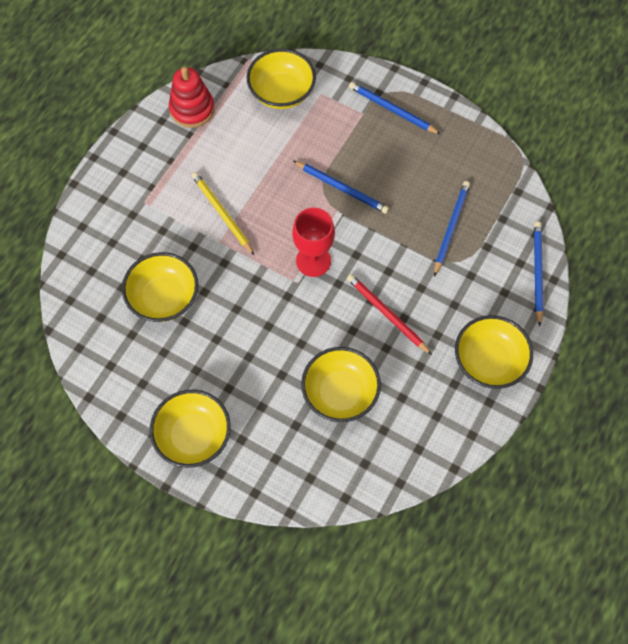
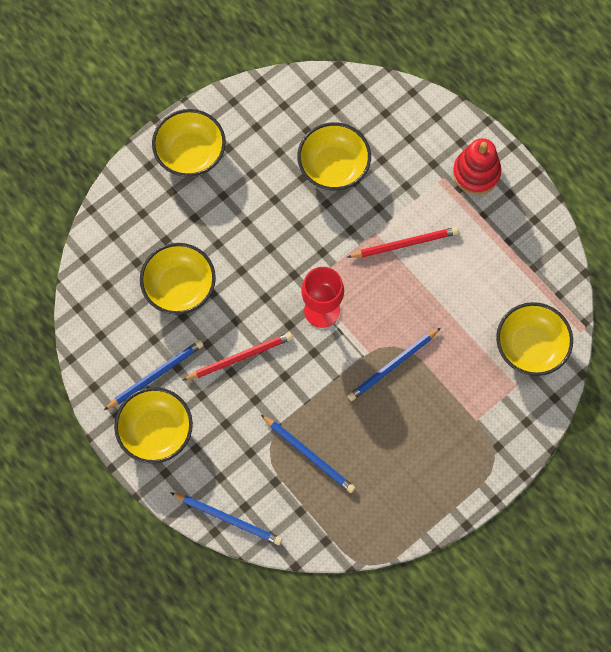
camera: 110 degrees right, 5 degrees up
red stacking toy [169,67,214,128] -> red stacking toy moved to [453,138,502,195]
yellow pencil [192,172,255,256] -> red pencil [347,227,459,258]
blue pencil [349,82,441,134] -> blue pencil moved to [104,340,204,410]

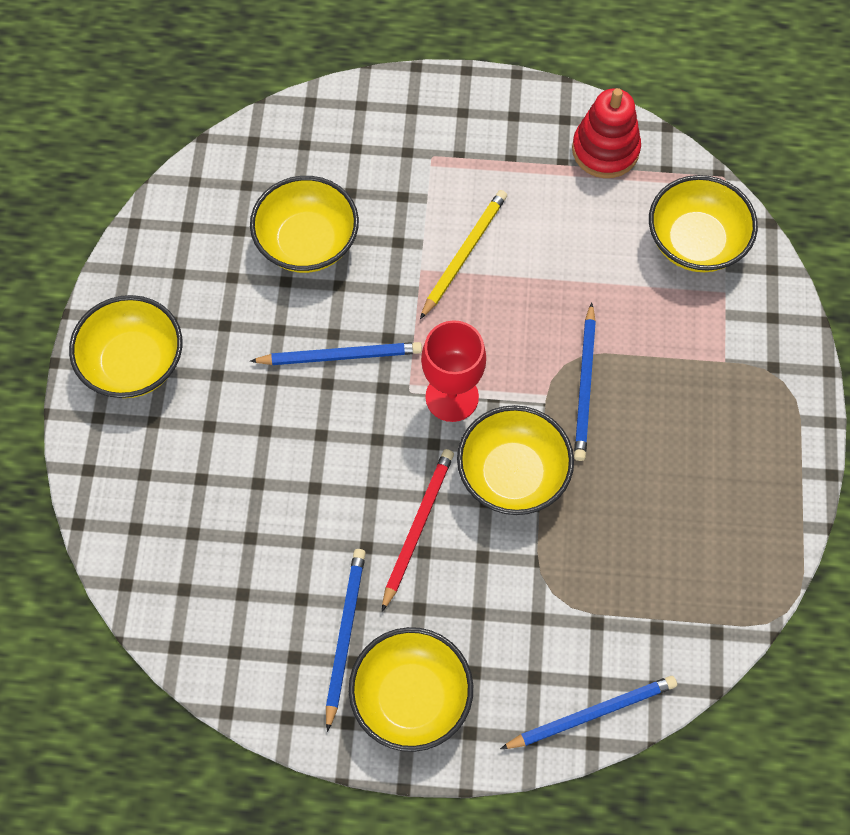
camera: 45 degrees left, 5 degrees down
yellow bowl [140,243,216,315] -> yellow bowl moved to [457,405,574,515]
blue pencil [261,415,355,493] -> blue pencil moved to [250,342,422,365]
red pencil [347,227,459,258] -> yellow pencil [420,190,507,319]
red stacking toy [453,138,502,195] -> red stacking toy moved to [572,88,641,178]

